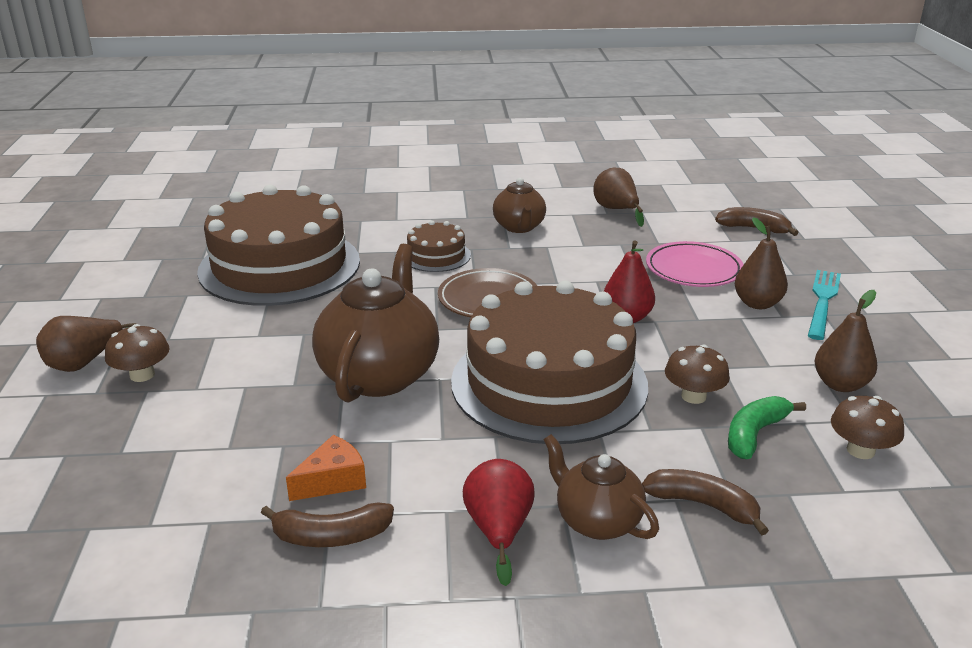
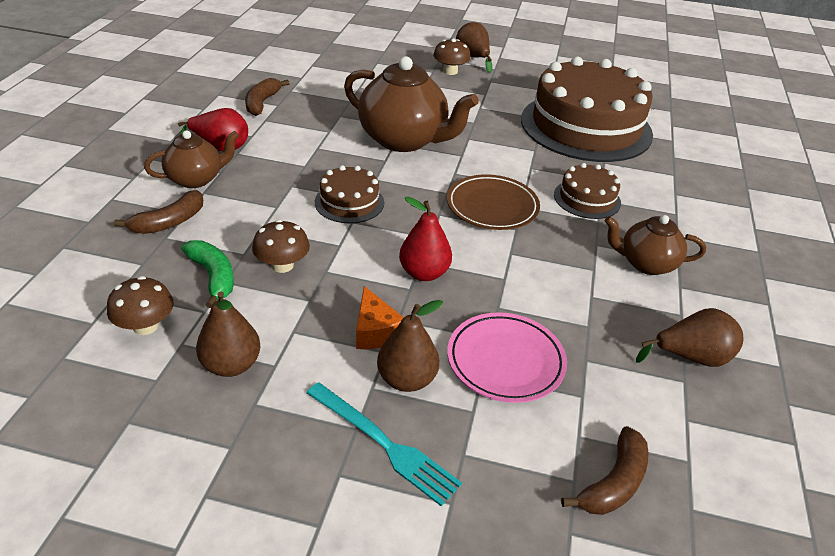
camera: 105 degrees right, 10 degrees up
orange cheese [286,435,366,501] -> orange cheese moved to [356,286,404,349]
brown cake [451,281,648,444] -> brown cake [315,165,384,223], size x0.44

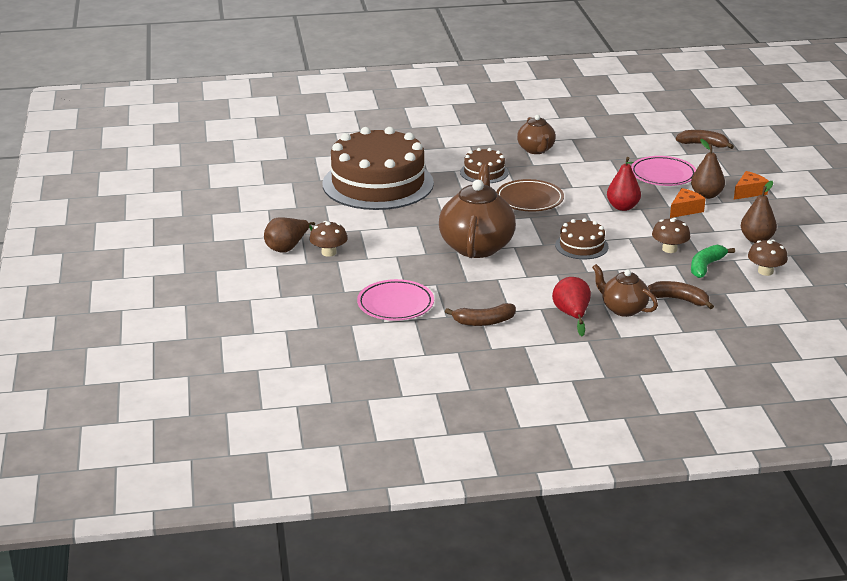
camera: 110 degrees left, 10 degrees down
turquoise fork [307,382,462,506] -> orange cheese [734,171,769,200]
brown pear [636,308,743,367] -> none
none -> pink plate [357,279,434,321]

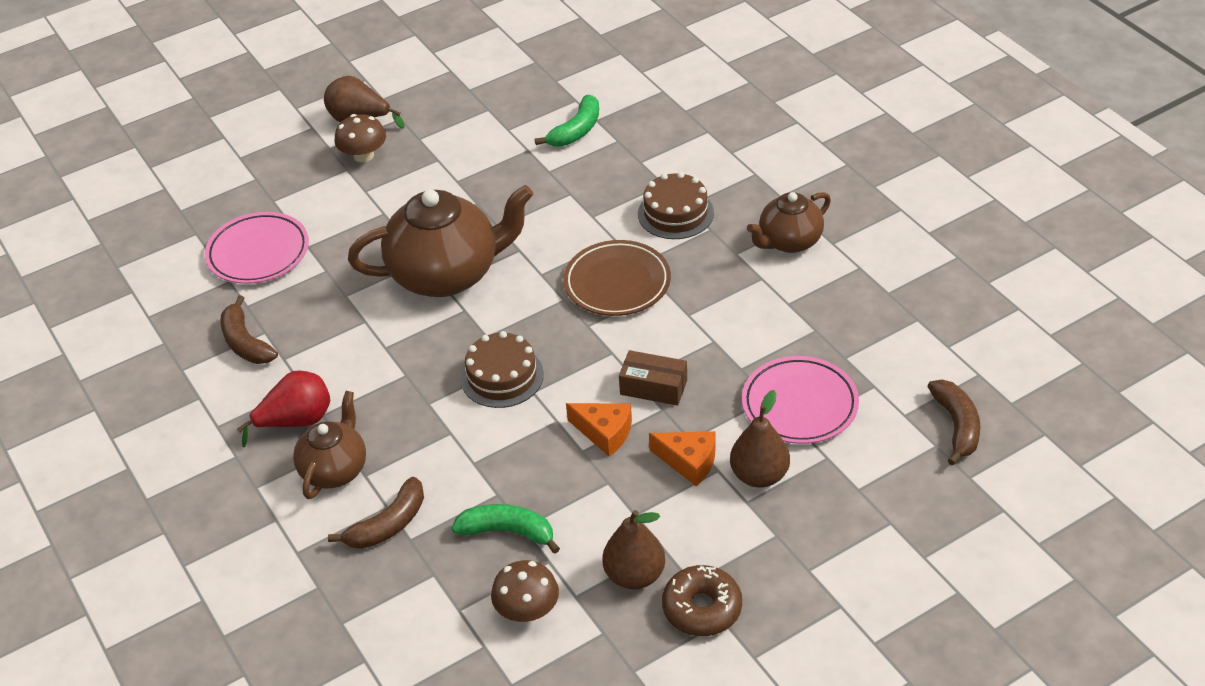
camera: 70 degrees right, 15 degrees up
brown cake [322,127,434,210] -> green banana [535,95,599,147]
red pear [607,157,641,211] -> brown box [619,350,687,406]
brown banana [648,281,714,309] -> brown banana turned 45 degrees clockwise [328,477,424,549]
brown mushroom [652,218,691,253] -> none
orange cheese [734,171,769,200] -> orange cheese moved to [566,403,632,457]
none -> brown donut [662,565,742,636]

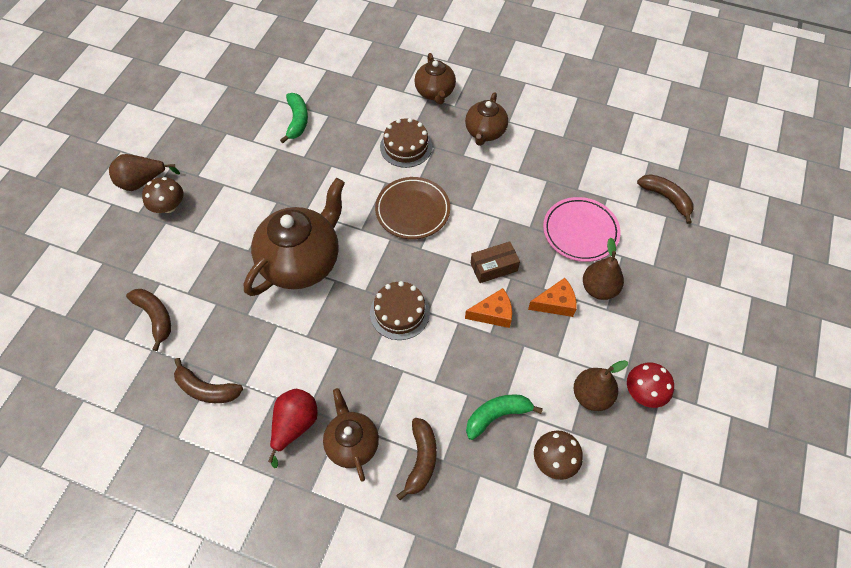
camera: 40 degrees left, 15 degrees up
pink plate [205,212,309,284] -> brown banana [126,289,171,351]
brown donut [662,565,742,636] -> red mushroom [627,362,674,408]
none -> brown teapot [414,53,456,104]

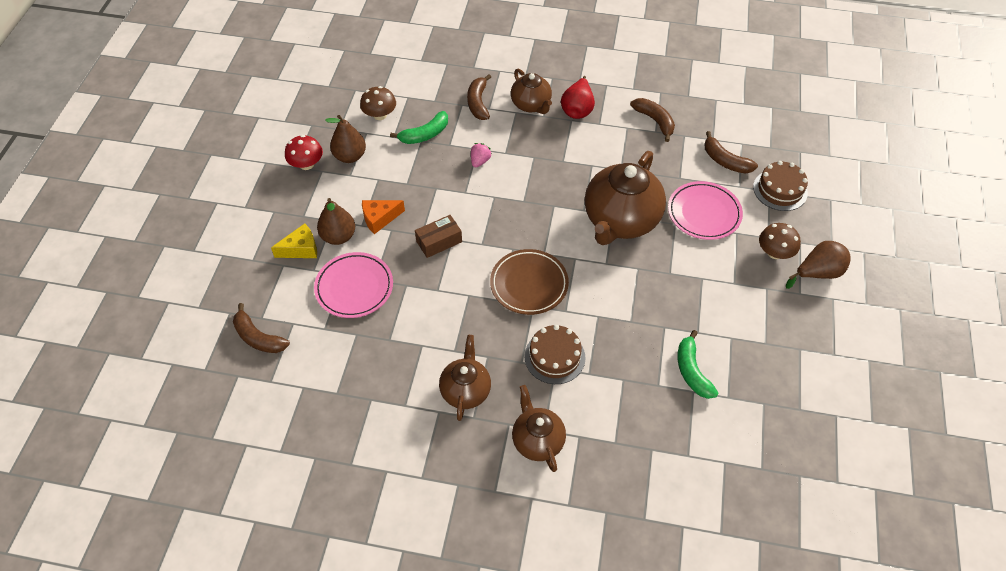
camera: 170 degrees right, 5 degrees down
brown banana [174,358,243,403] -> brown banana turned 45 degrees clockwise [630,98,675,142]
brown cake [370,281,430,340] -> brown cake moved to [753,161,808,211]
orange cheese [465,288,512,328] -> none
none -> yellow cheese [271,223,317,258]
none -> pink strawberry [471,143,492,168]
none -> pink plate [668,181,743,240]

